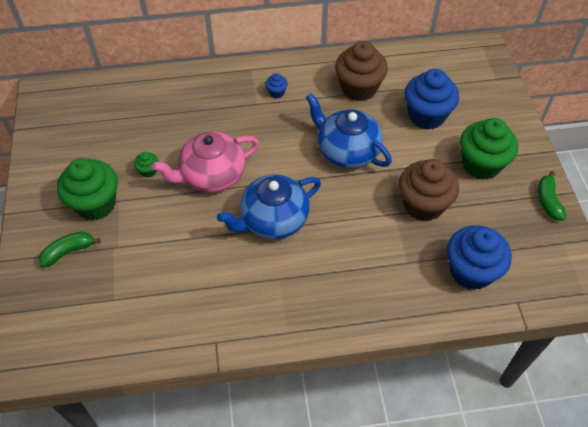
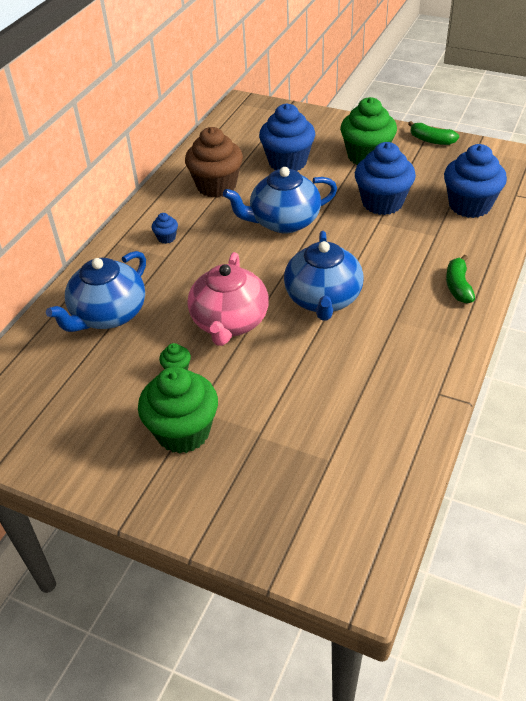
camera: 55 degrees left, 10 degrees down
green banana [39,231,101,267] -> green banana moved to [446,255,475,303]
brown cupcake [399,159,459,222] -> blue cupcake [355,142,416,215]
none -> blue teapot [46,251,146,332]

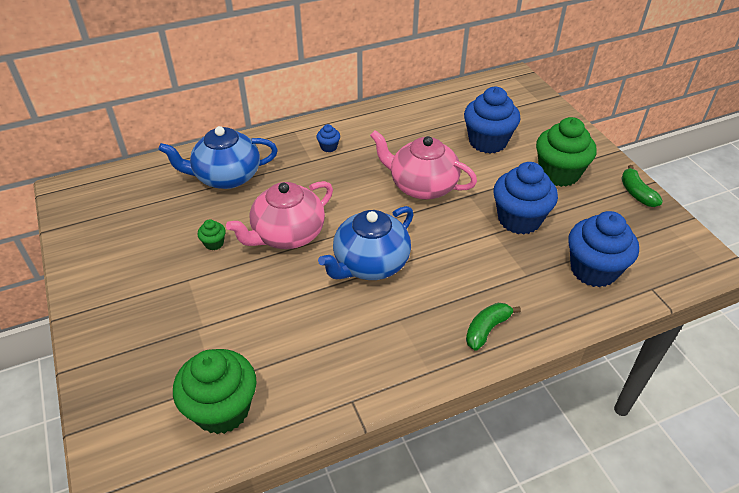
camera: 40 degrees right, 0 degrees up
green cupcake [138,367,218,454] -> green cupcake moved to [173,349,257,434]
brown cupcake [185,127,243,198] -> none
blue teapot [223,167,337,233] -> pink teapot [370,130,477,200]

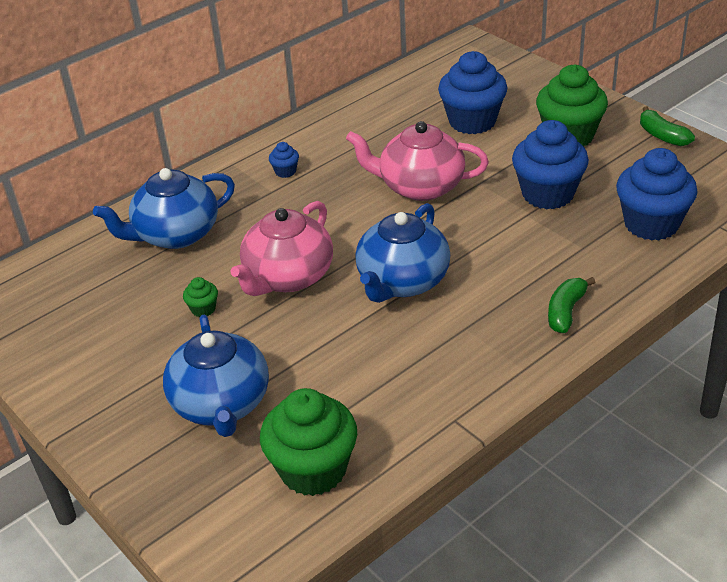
camera: 15 degrees left, 5 degrees down
none -> blue teapot [163,315,269,437]

